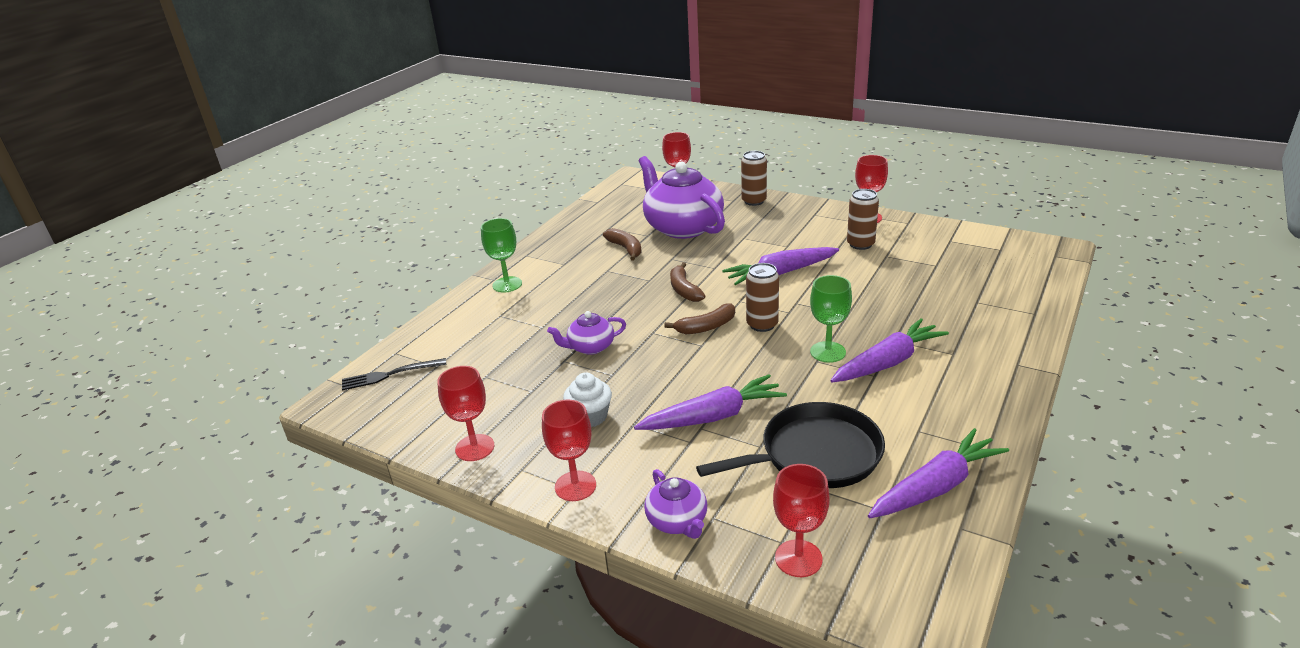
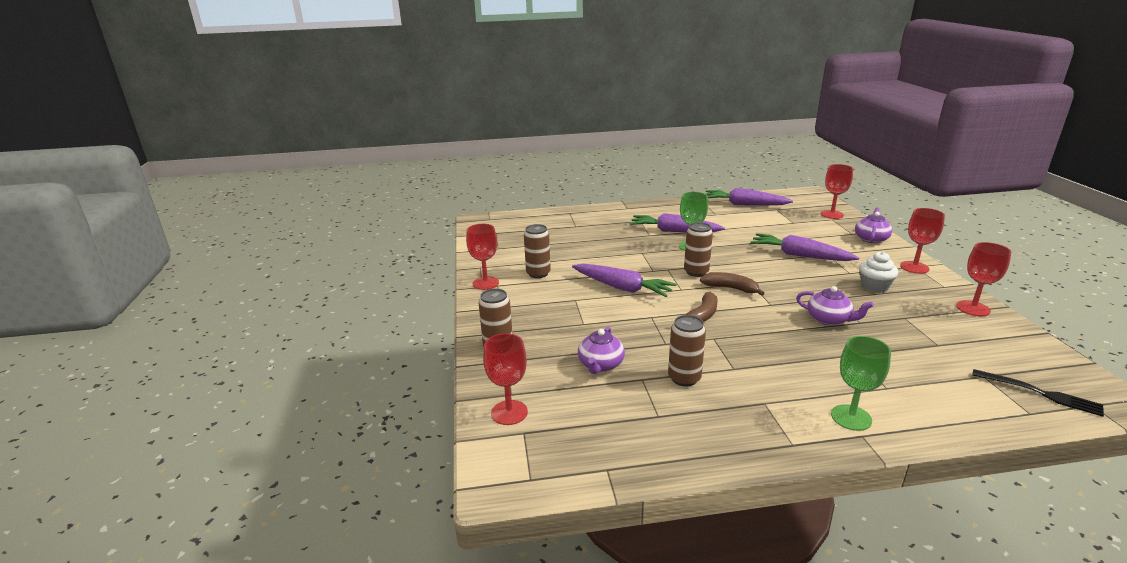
camera: 130 degrees left, 5 degrees down
brown banana [603,228,642,261] -> brown can [668,315,706,386]
purple teapot [639,156,725,239] -> purple teapot [578,326,625,374], size x0.48
black pan [696,402,885,488] -> none

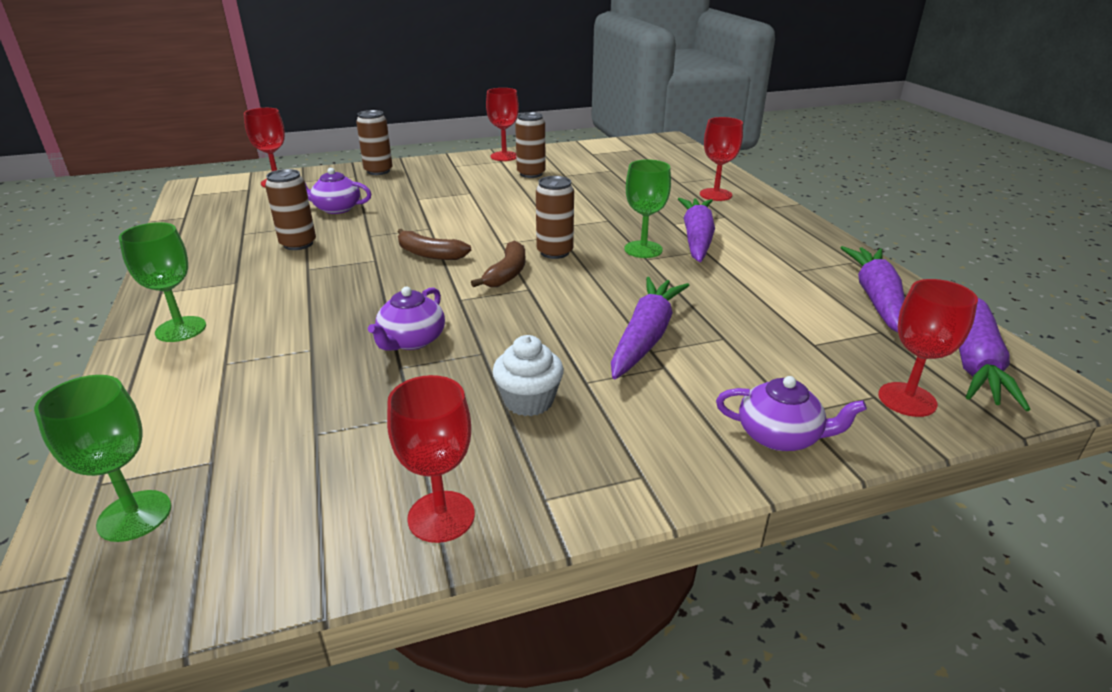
camera: 80 degrees right, 5 degrees up
purple carrot [572,264,677,297] -> purple carrot moved to [959,298,1031,411]
red goblet [900,208,945,274] -> red goblet moved to [700,117,743,201]
black fork [972,369,1104,417] -> green goblet [34,375,171,542]

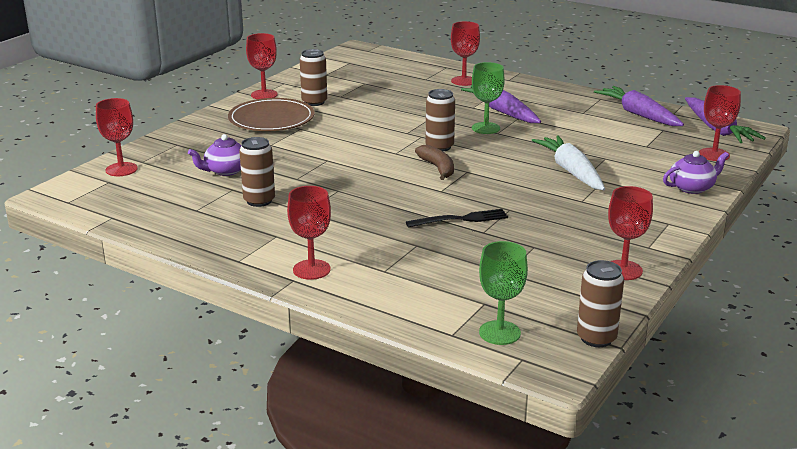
camera: 40 degrees left, 5 degrees down
green goblet [119,222,206,342] -> red goblet [287,186,331,280]
brown can [356,110,393,175] -> brown can moved to [577,260,624,347]
purple teapot [368,287,445,351] -> black fork [406,209,508,228]
brown banana [398,229,471,260] -> none
white cupcake [493,335,564,416] -> none
purple carrot [611,277,690,379] -> white carrot [532,135,605,190]
none -> brown plate [228,98,315,131]

